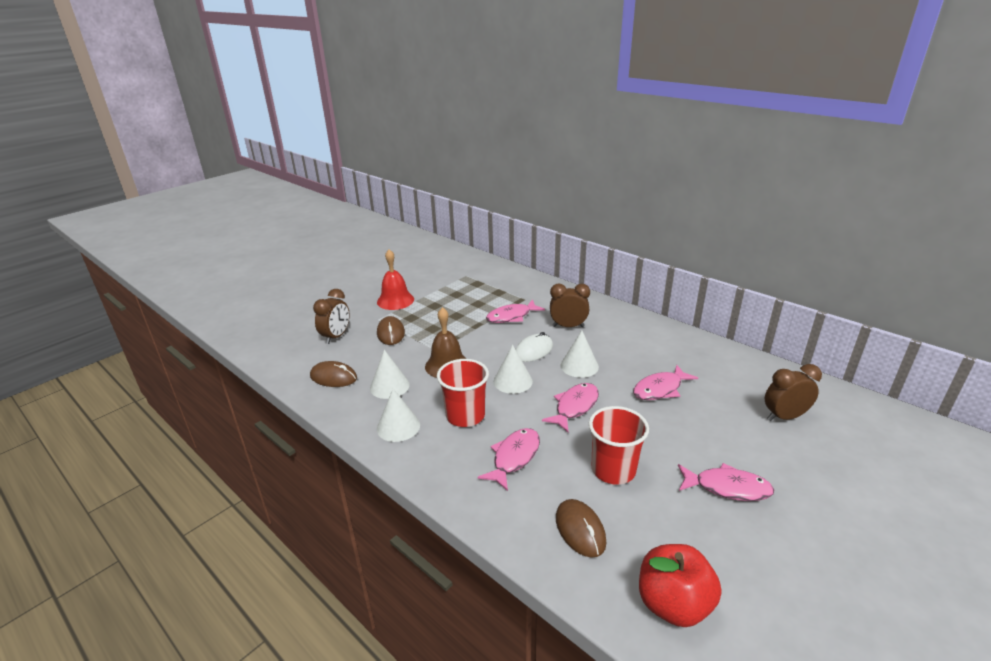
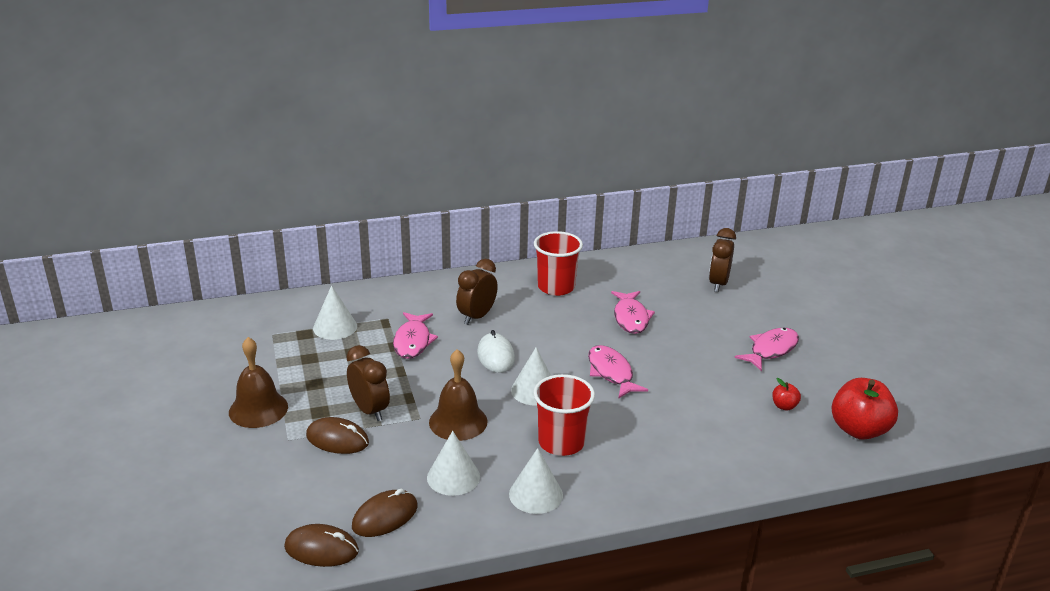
camera: 60 degrees left, 0 degrees up
brown clock [313,289,349,344] -> brown clock moved to [346,345,390,421]
red bell [377,249,414,310] -> brown bell [229,337,288,428]
pink fish [478,428,540,491] -> none
brown mouse [556,499,606,558] -> brown mouse moved to [284,524,359,567]
white cone [561,330,599,378] -> white cone moved to [313,285,357,340]
red cup [589,406,649,485] -> red cup moved to [534,231,583,296]
none -> red apple [772,378,801,411]

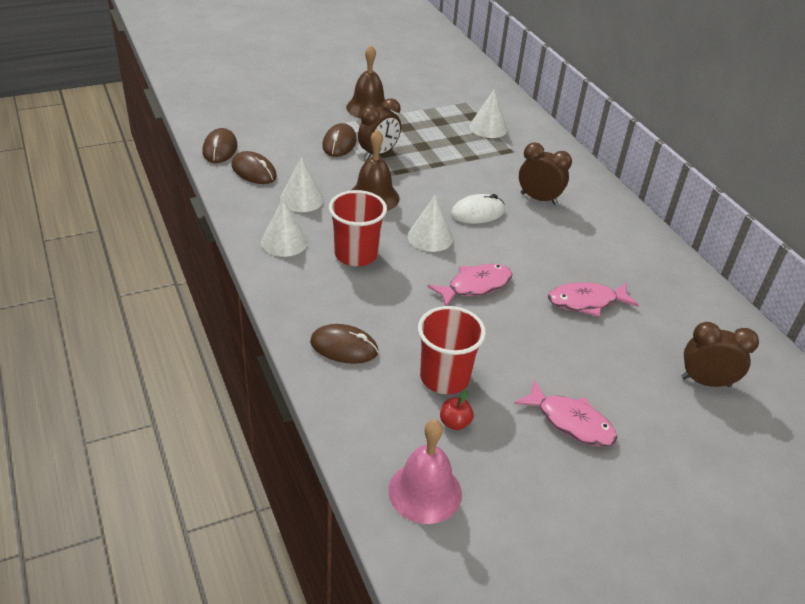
camera: 80 degrees right, 10 degrees up
pink fish [393,312,438,359] -> none
red cup [534,231,583,296] -> red cup moved to [418,306,486,394]
red apple [832,378,898,440] -> pink bell [388,419,462,524]
none -> brown mouse [310,324,378,364]

